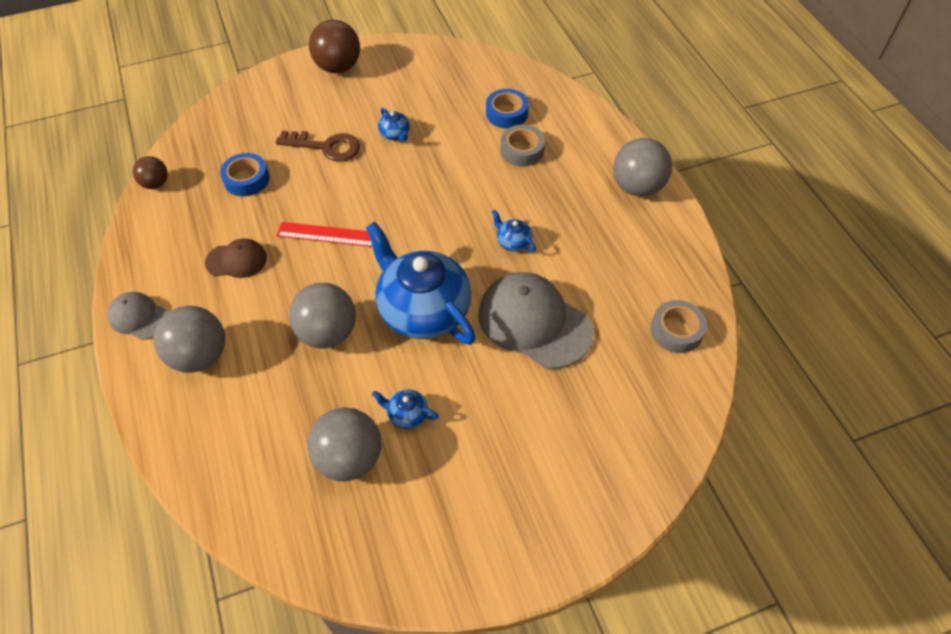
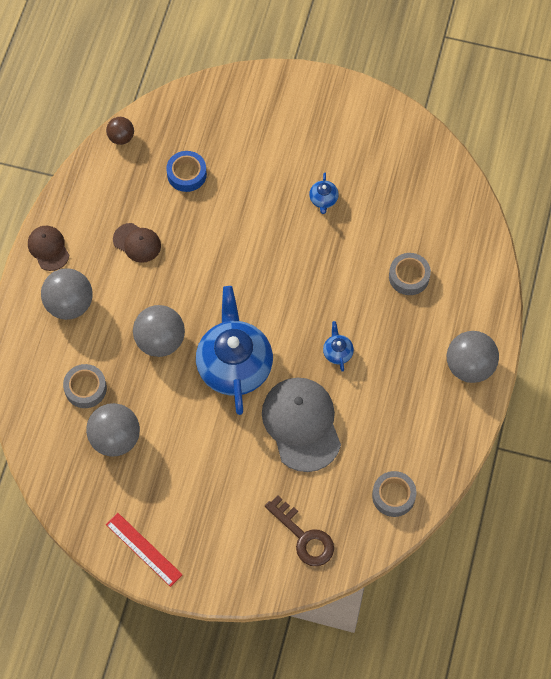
camera: 35 degrees right, 10 degrees up
grey cap [107,292,168,340] -> brown cap [28,226,70,271]
brown key [276,130,360,162] -> brown key moved to [265,496,334,566]
red ruler [277,222,373,247] -> red ruler moved to [106,513,183,587]
brown ball [309,20,360,73] -> none
blue teapot [372,390,439,429] -> none
blue tape [486,89,529,129] -> none
none -> grey tape [63,364,107,408]

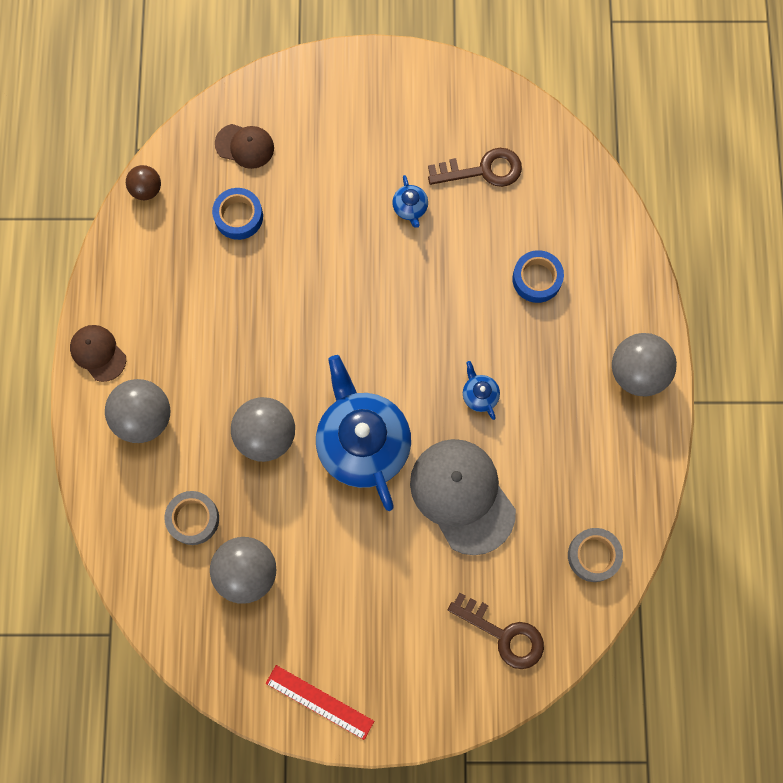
camera: 15 degrees left, 10 degrees up
brown cap [113,223,161,263] -> brown cap moved to [215,124,274,169]
grey tape [389,253,431,295] -> blue tape [512,250,564,303]
none -> brown key [428,148,522,187]

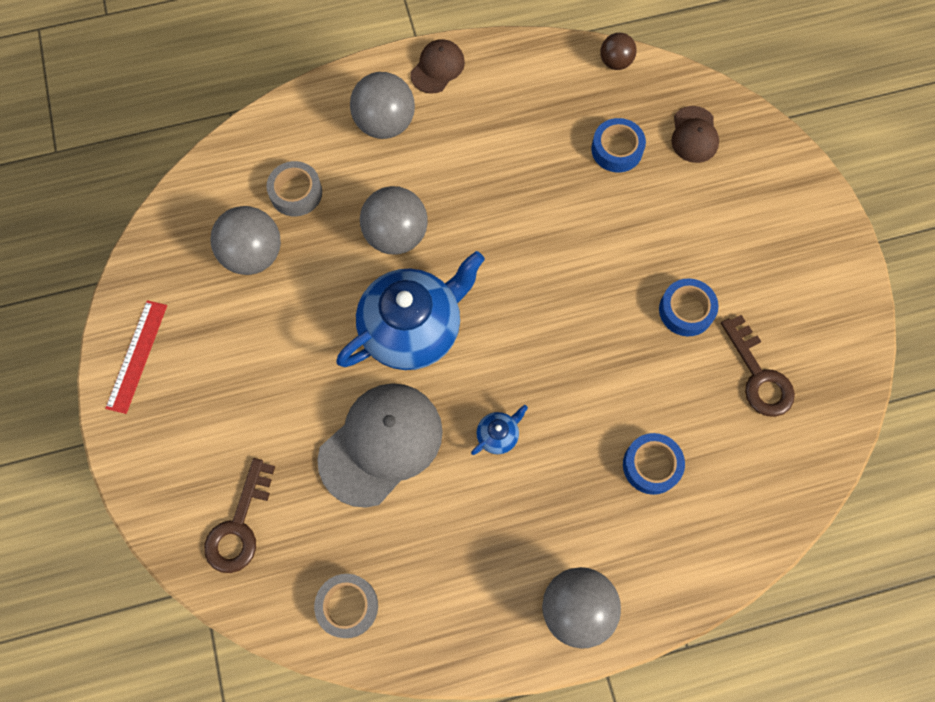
camera: 75 degrees right, 5 degrees down
blue teapot [392,175,428,228] -> blue tape [659,278,718,336]

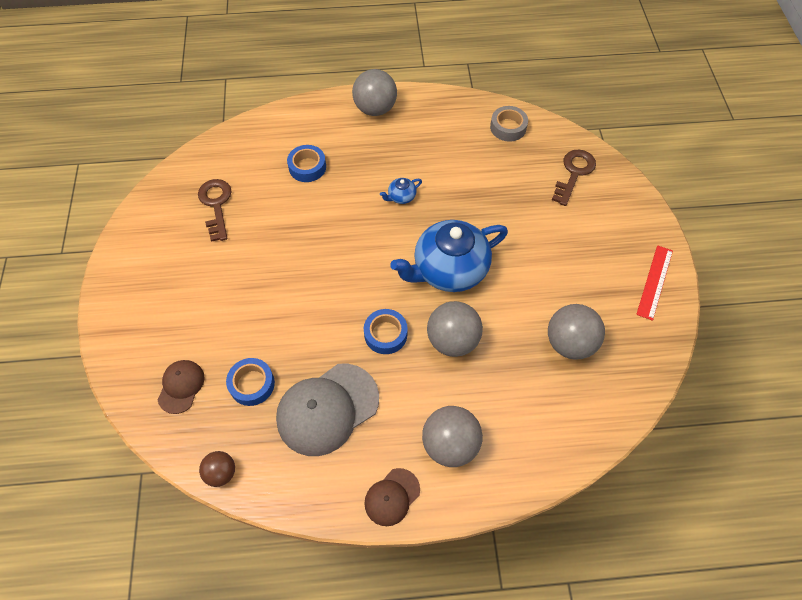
camera: 170 degrees left, 10 degrees down
grey tape [266,161,322,217] -> none
grey cap [317,383,443,508] -> grey cap moved to [276,364,379,456]
blue tape [659,278,718,336] -> blue tape moved to [364,309,408,354]

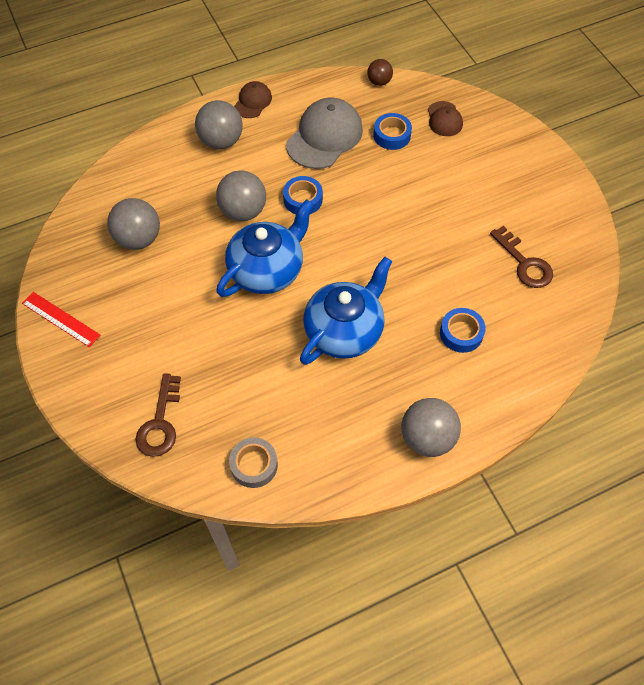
camera: 160 degrees right, 0 degrees up
blue teapot [380,178,422,204] -> blue teapot [300,257,392,365], size x2.49
red ruler [636,245,673,321] -> red ruler turned 60 degrees counterclockwise [22,292,101,347]

